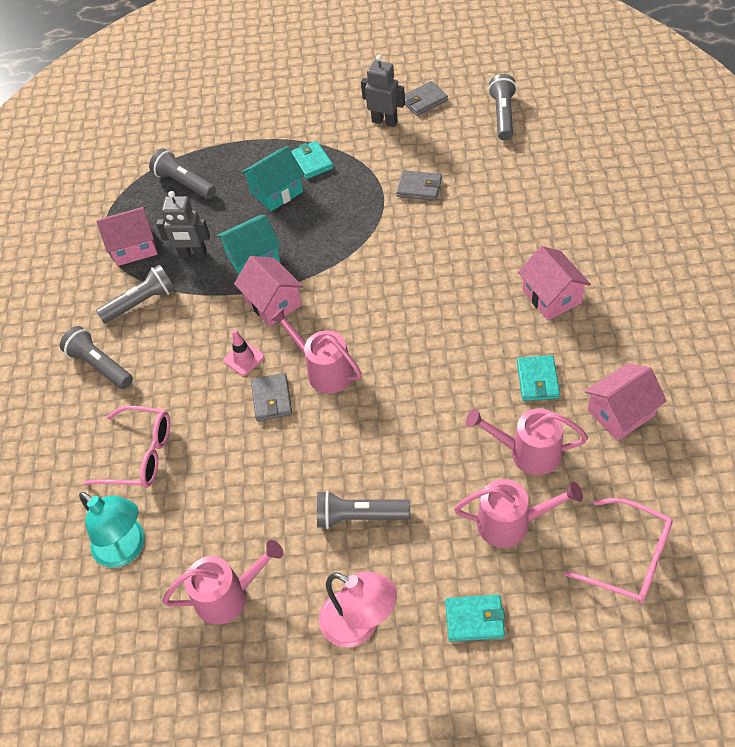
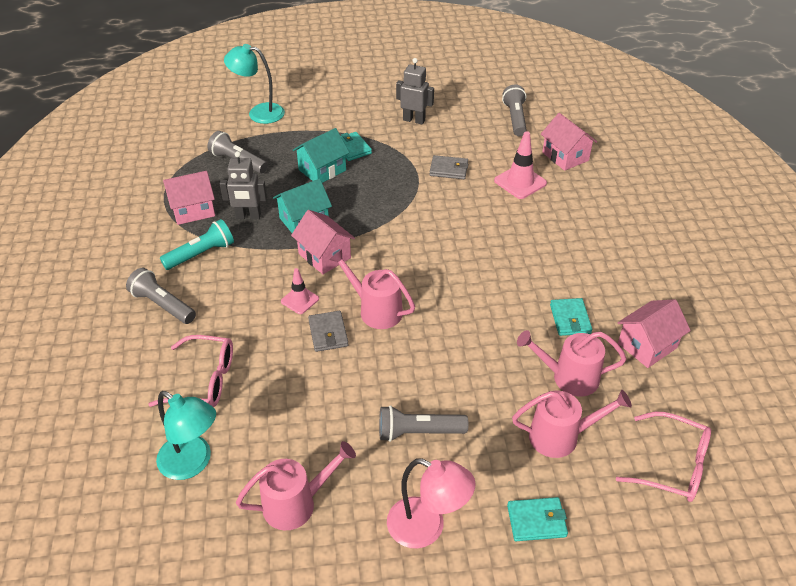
camera: 10 degrees left, 10 degrees down
grey flashlight [96,264,175,323] -> turquoise flashlight [160,219,234,270]
grey wallet [405,81,448,116] -> none
pink house [518,246,591,320] -> pink house moved to [541,113,597,171]
none -> turquoise lamp [224,44,285,124]
none -> pink traffic cone [494,131,547,199]

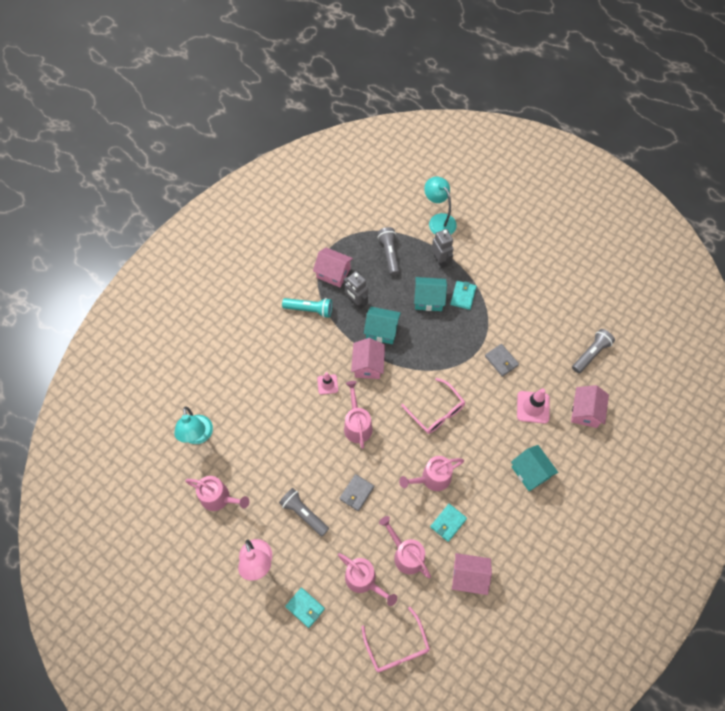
camera: 45 degrees right, 20 degrees up
grey flashlight [126,268,196,324] -> none
pink glasses [148,335,233,407] -> pink glasses moved to [401,378,465,434]
grey wallet [308,311,348,352] -> grey wallet moved to [339,474,374,511]
grey robot [396,58,434,125] -> grey robot moved to [432,229,453,268]
none -> pink watering can [399,456,464,491]
none -> turquoise house [511,445,558,491]

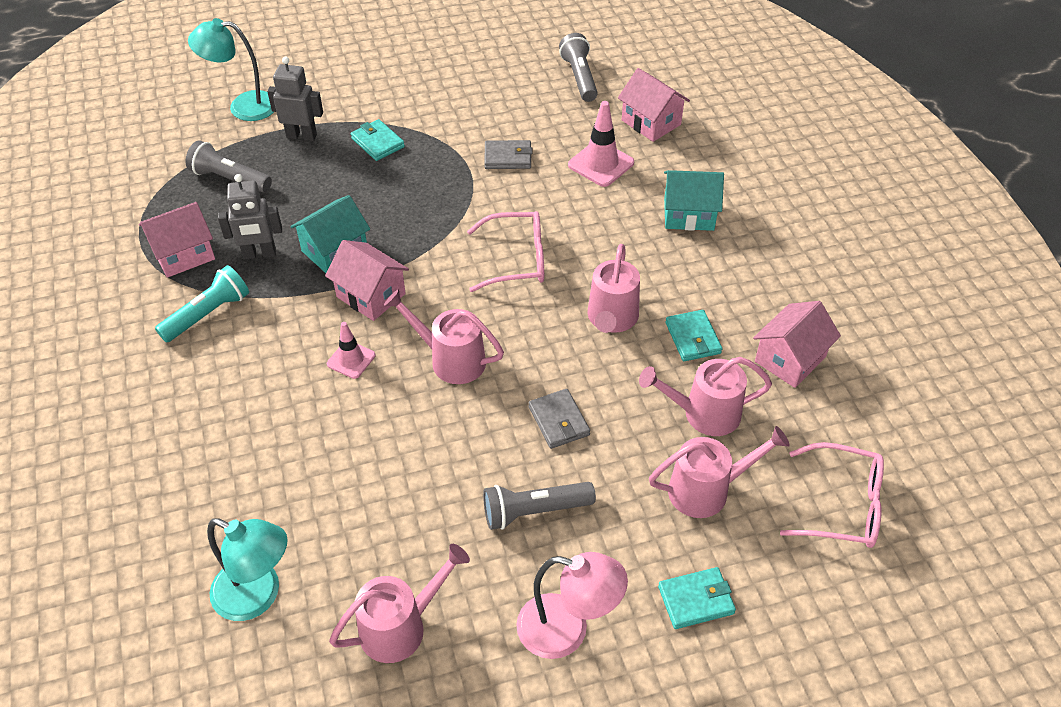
camera: 55 degrees left, 15 degrees down
turquoise house [414,277,447,311] -> none

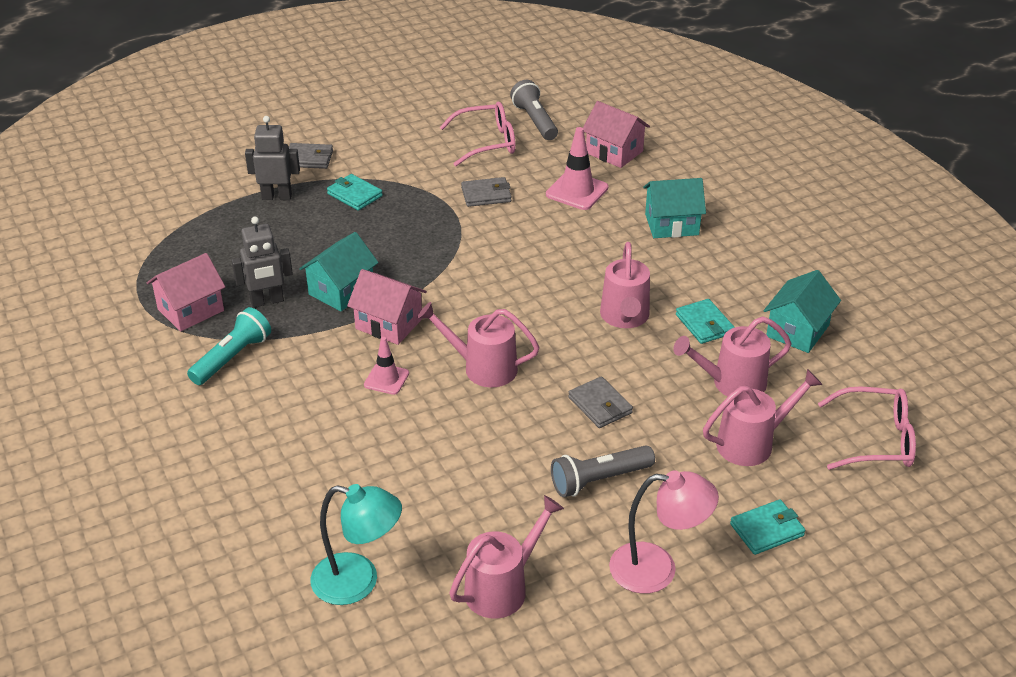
camera: 10 degrees left, 10 degrees down
grey flashlight [186,140,272,192] -> none
turquoise lamp [188,18,274,121] -> none
pink glasses [467,211,544,292] -> pink glasses moved to [440,102,516,166]
pink house [753,301,841,388] -> turquoise house [764,270,841,353]
none -> grey wallet [289,143,333,169]

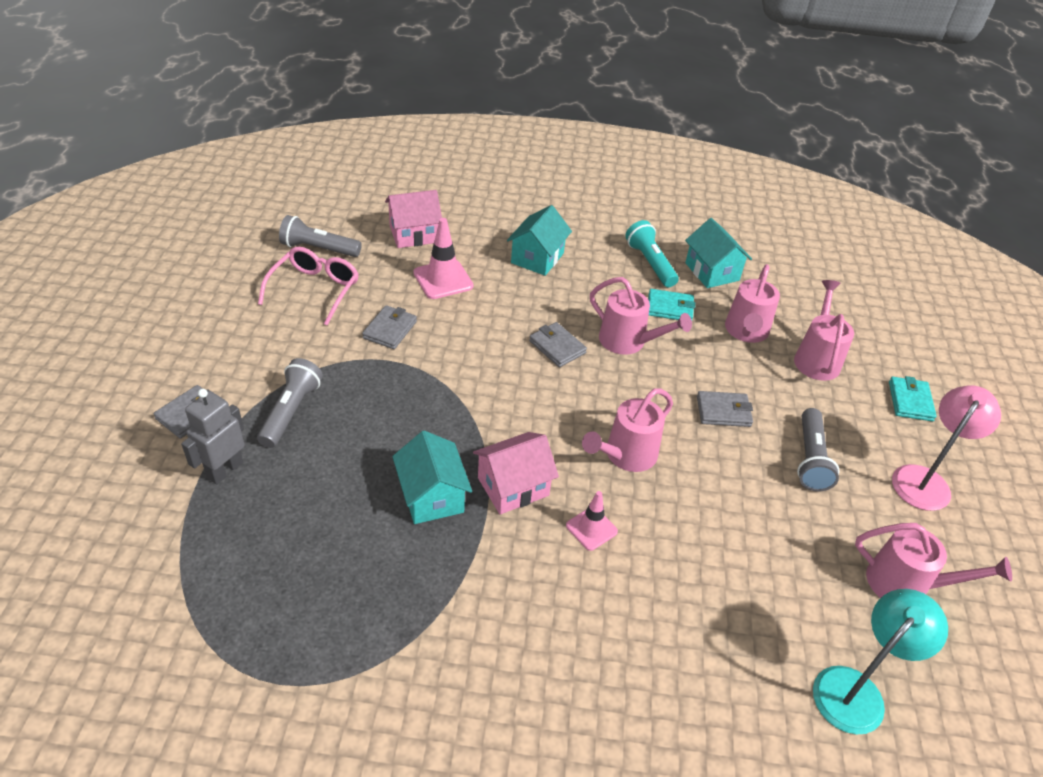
camera: 60 degrees left, 5 degrees up
pink house [147,253,225,331] -> none
turquoise flashlight [187,307,271,385] -> turquoise flashlight moved to [625,220,679,287]
grey robot [232,217,293,308] -> none
turquoise wallet [327,174,383,211] -> grey flashlight [257,358,323,448]
pink watering can [449,495,564,619] -> pink watering can turned 120 degrees clockwise [855,523,1012,598]
pink glasses [818,387,916,470] -> none
none -> grey wallet [529,322,587,367]

